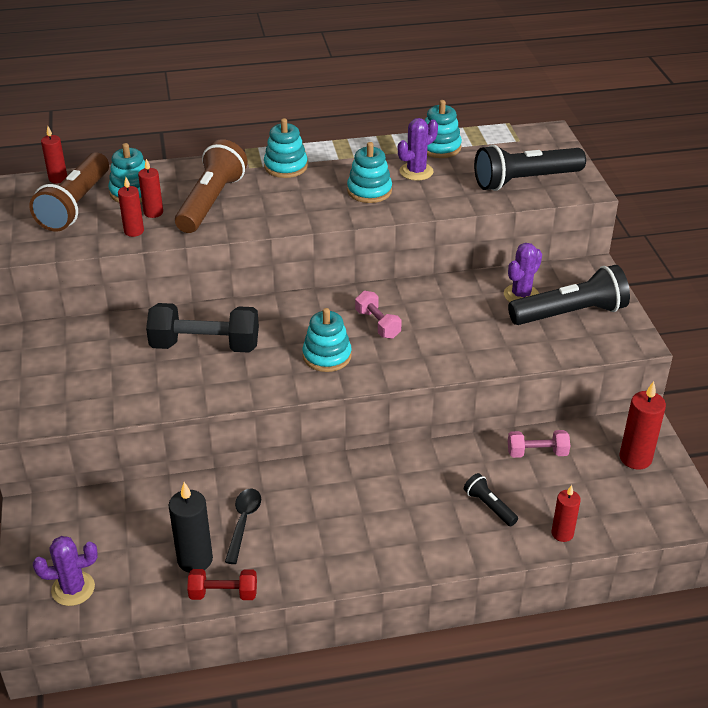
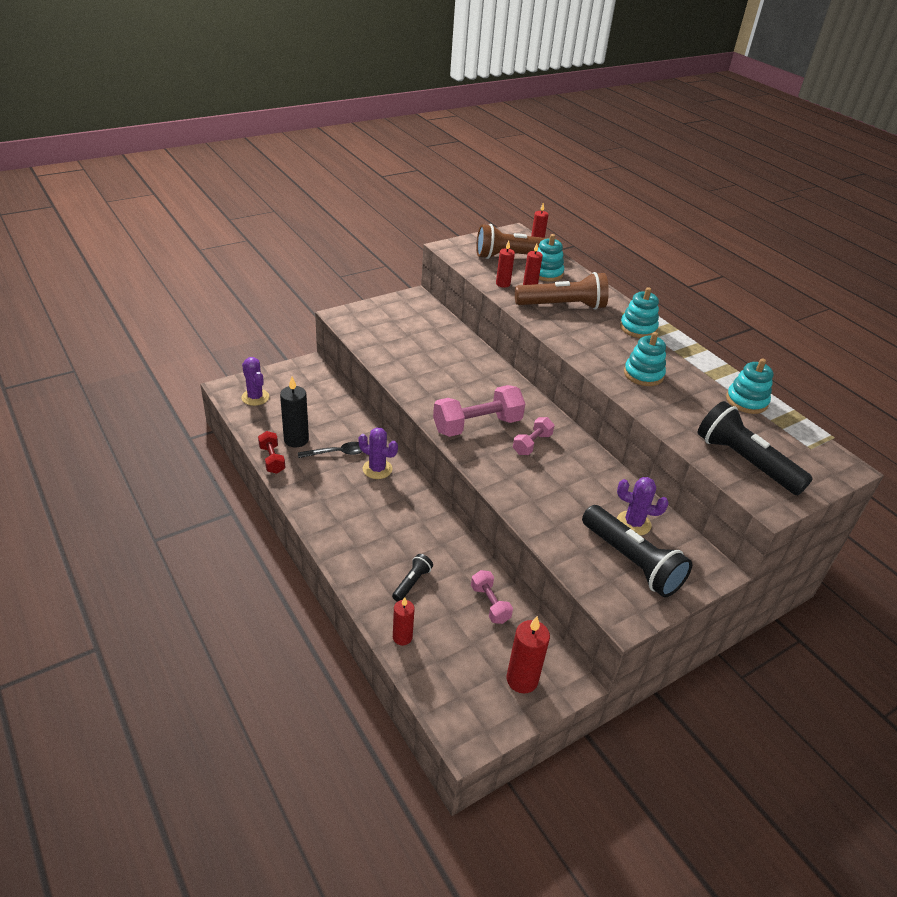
camera: 65 degrees right, 0 degrees up
black dumbbell [146,303,259,353] -> none
turquoise stacking toy [303,308,352,372] -> pink dumbbell [433,385,525,437]
purple cactus [398,118,438,181] -> purple cactus moved to [358,427,398,479]

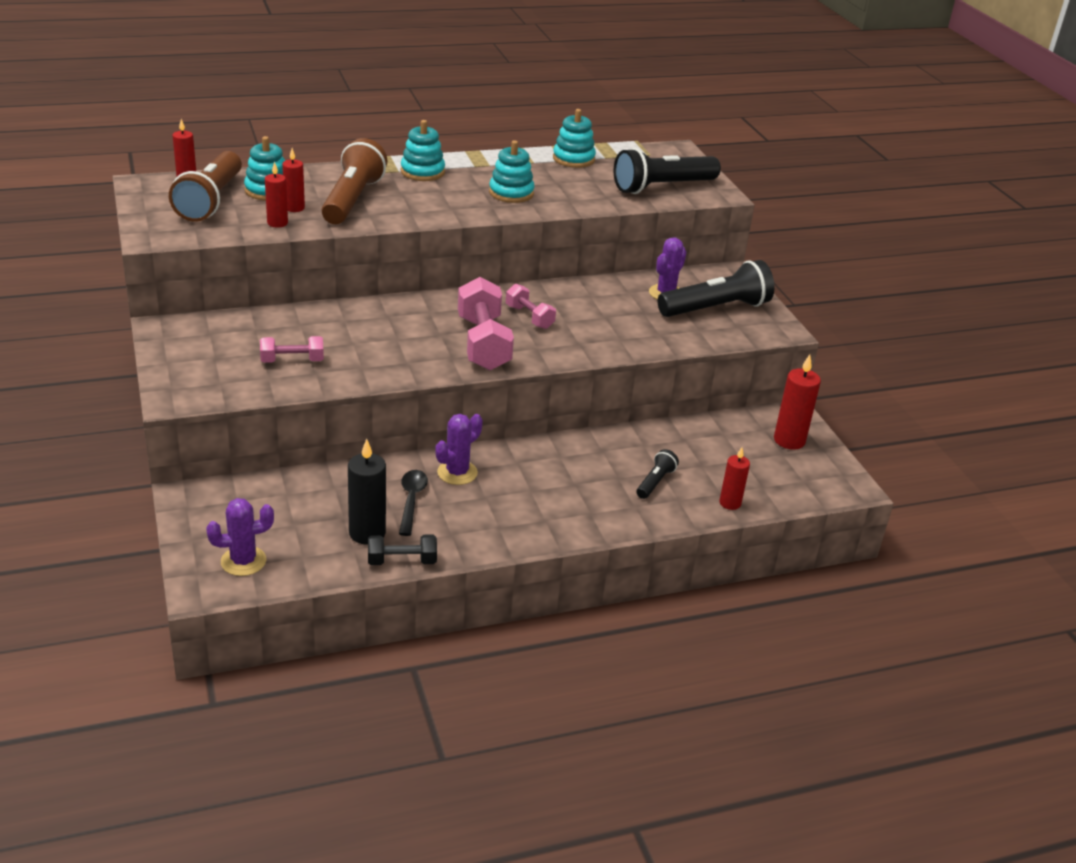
camera: 75 degrees left, 5 degrees down
red dumbbell [258,431,286,474] -> black dumbbell [368,534,437,565]
black flashlight [392,554,433,602] -> black flashlight turned 75 degrees clockwise [636,449,679,499]
pink dumbbell [471,570,513,624] -> pink dumbbell moved to [260,336,324,363]

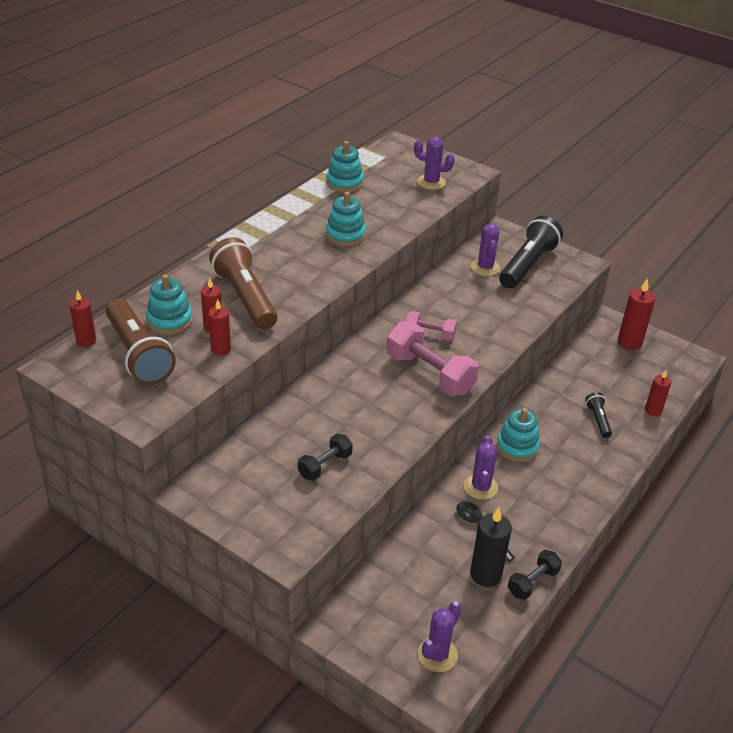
camera: 35 degrees left, 5 degrees up
pink dumbbell [260,336,324,363] -> black dumbbell [298,434,353,480]
turquoise stacking toy [401,120,445,181] -> turquoise stacking toy moved to [496,408,540,462]
black flashlight [614,148,721,194] -> purple cactus [414,137,455,190]

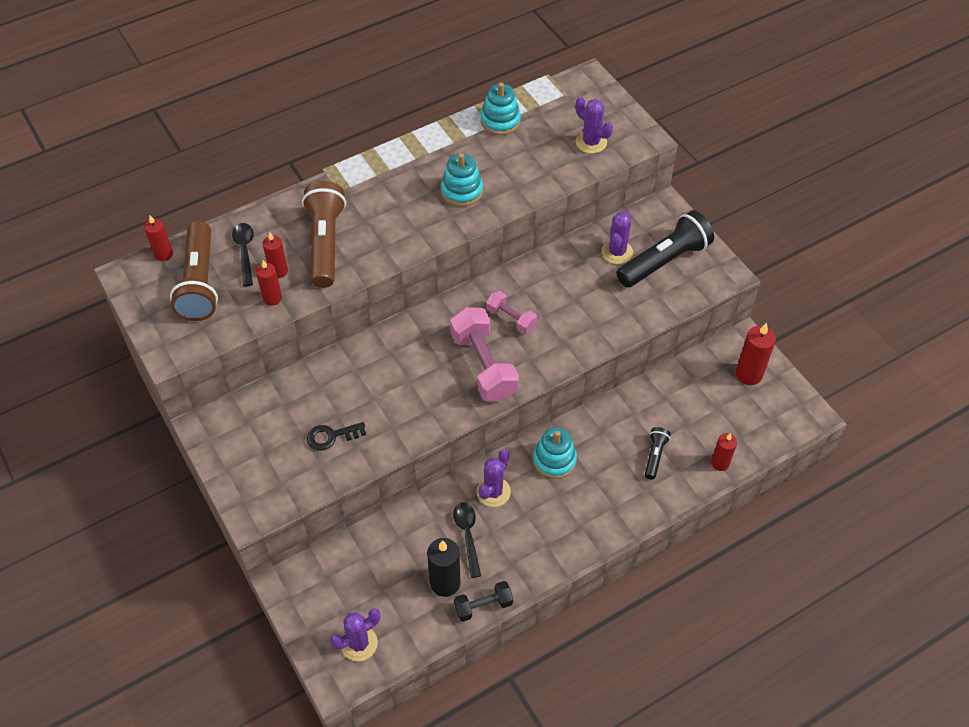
camera: 25 degrees right, 15 degrees up
turquoise stacking toy [146,274,193,334] -> black spoon [232,223,254,286]
black dumbbell [298,434,353,480] -> black key [307,422,366,451]

